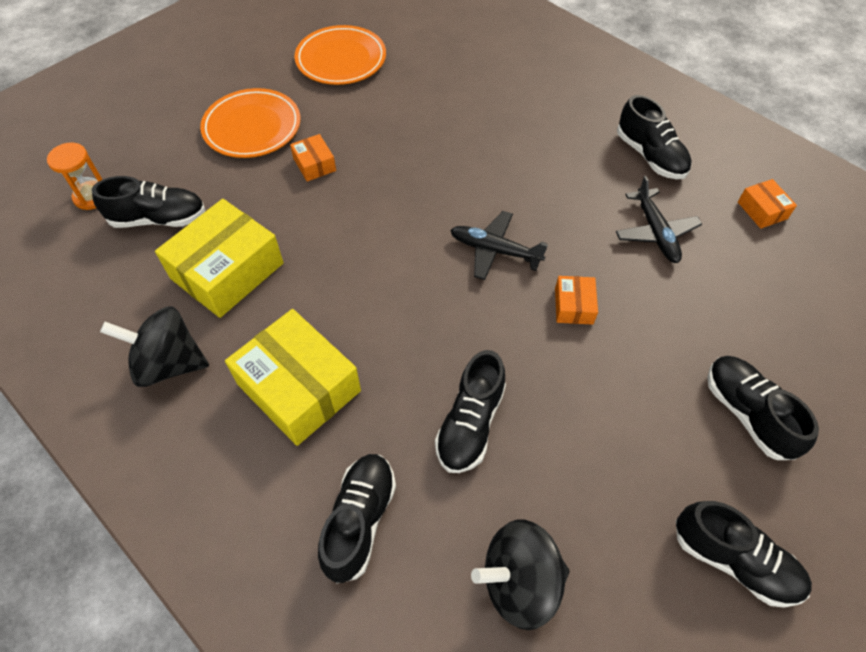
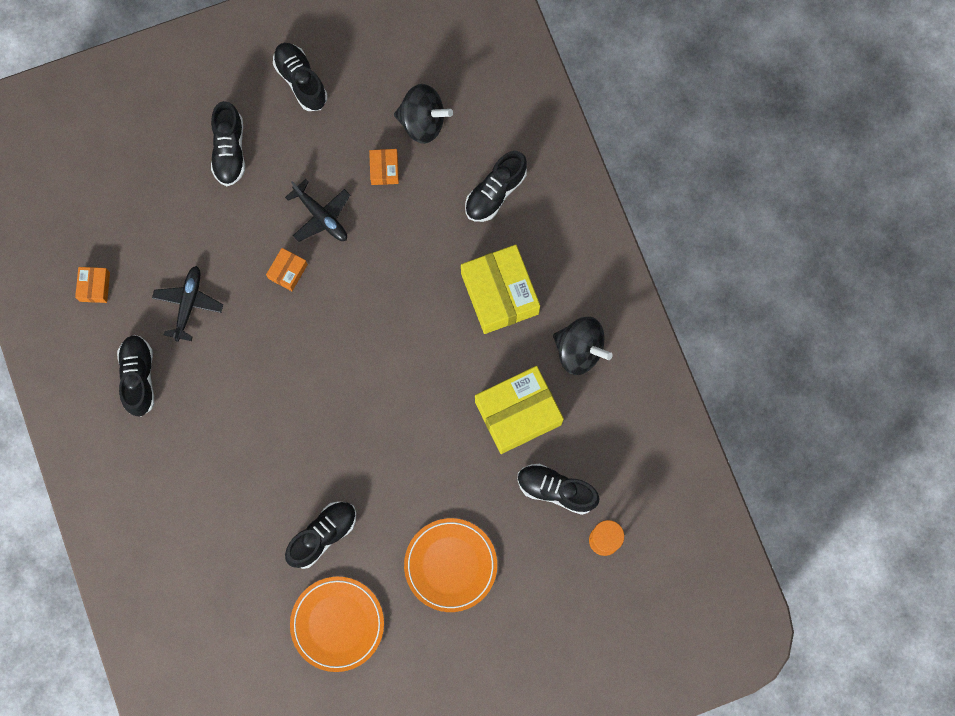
camera: 155 degrees left, 20 degrees up
orange box [290,134,336,182] -> orange box moved to [369,149,399,185]
black shoe [435,350,506,473] -> black shoe moved to [285,501,356,569]
black plane [450,211,548,280] -> black plane moved to [285,179,350,242]

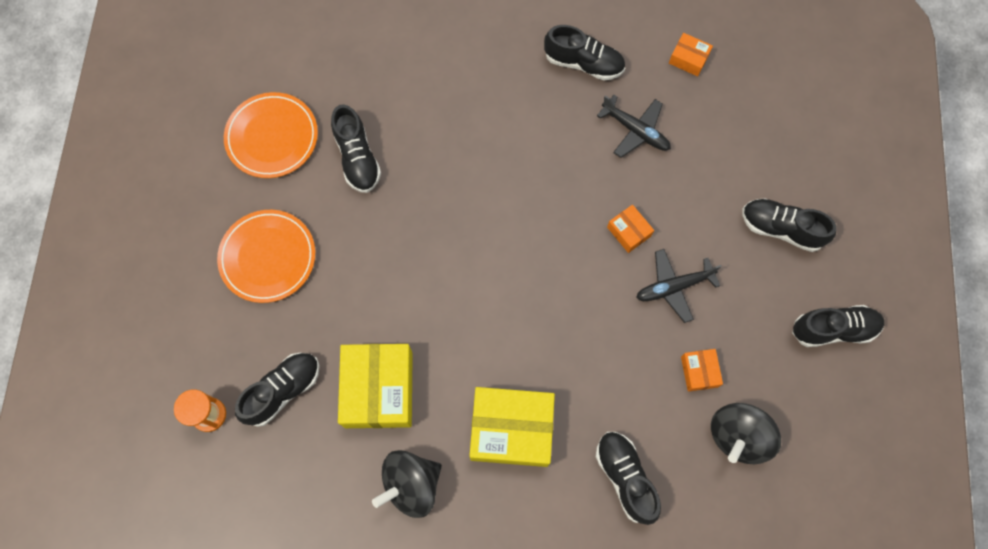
camera: 115 degrees right, 5 degrees down
orange box [369,149,399,185] -> orange box turned 60 degrees clockwise [681,349,723,392]

